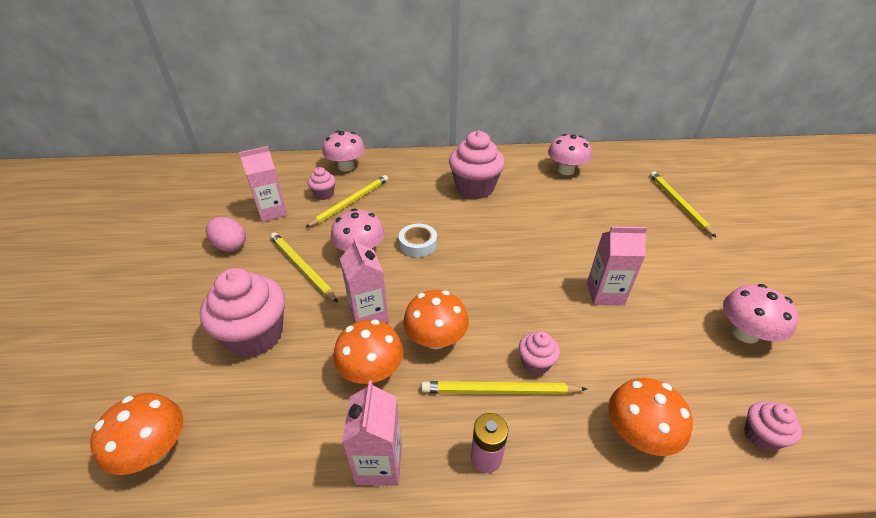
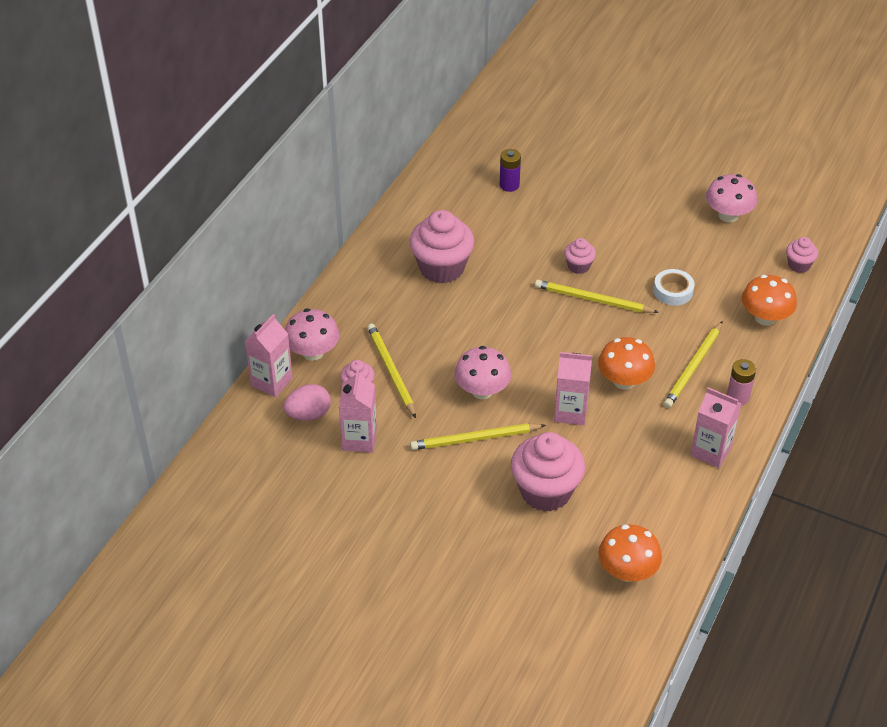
camera: 60 degrees left, 5 degrees up
pink egg [206,217,246,252] -> pink egg moved to [284,384,331,421]
orange mushroom [333,320,404,384] -> none
white tape [399,224,437,257] -> white tape moved to [653,269,695,306]
pink cupcake [519,331,560,375] -> pink cupcake moved to [564,238,596,274]
pink mushroom [548,134,592,175] -> none
pink carton [587,226,647,306] -> pink carton moved to [244,314,293,397]
yellow pencil [650,171,717,238] -> yellow pencil moved to [535,280,659,313]
none -> purple battery [500,149,521,192]

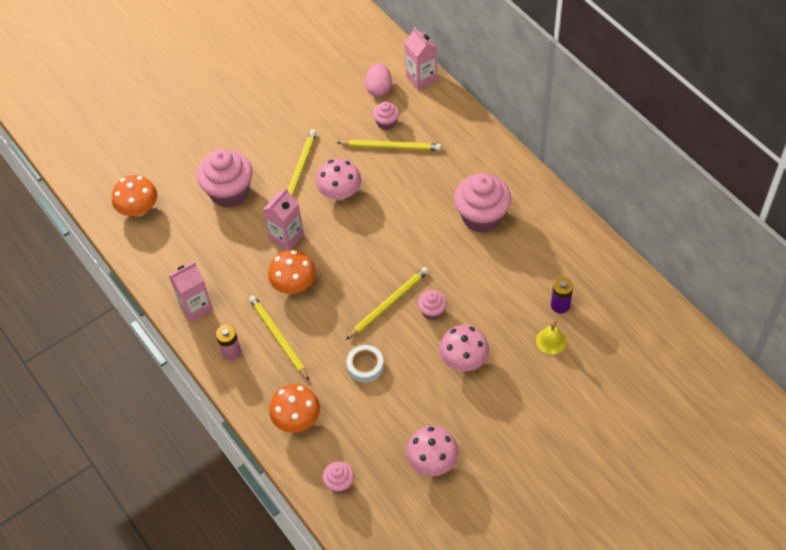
camera: 120 degrees right, 10 degrees up
pink mushroom [285,308,339,361] -> pink mushroom moved to [439,325,489,371]
pink carton [339,370,377,452] -> none
none -> yellow bell [536,320,567,355]

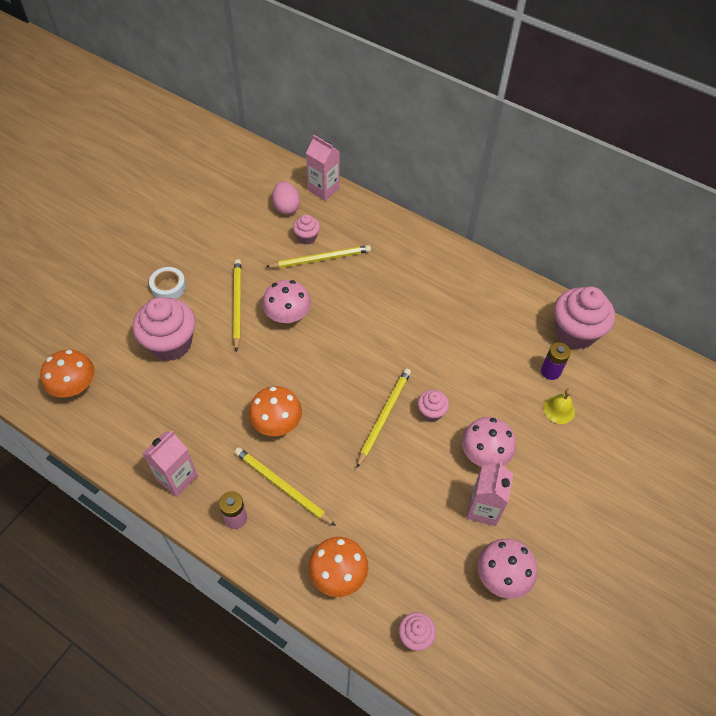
camera: 25 degrees left, 0 degrees up
pink carton [263,188,304,250] -> pink carton moved to [466,461,513,526]
white tape [347,345,384,383] -> white tape moved to [149,267,186,299]
pink cupcake [454,173,511,233] -> pink cupcake moved to [554,286,615,349]

